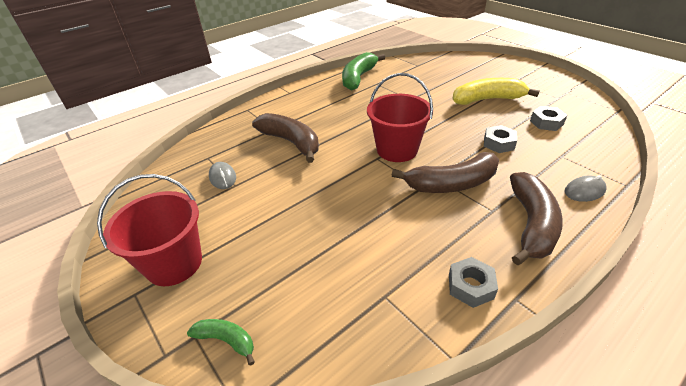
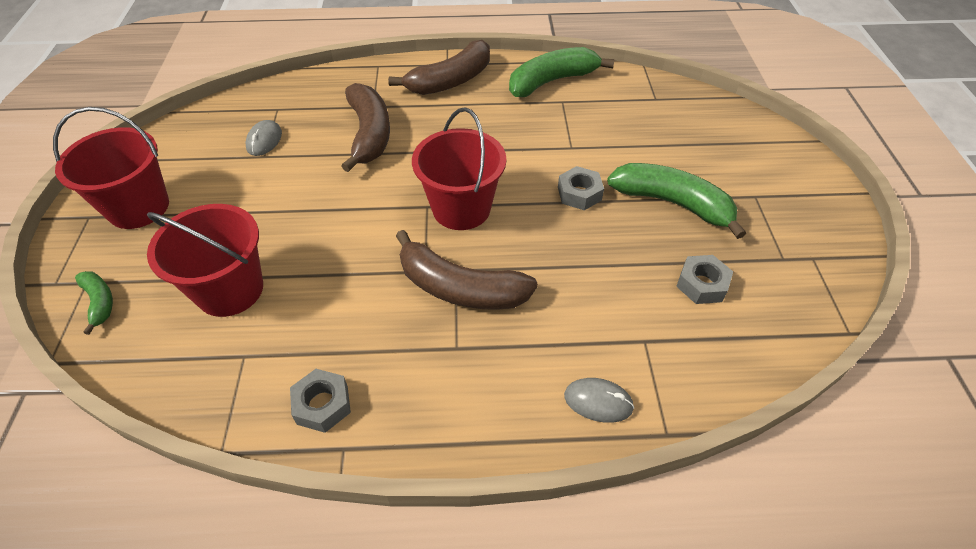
camera: 35 degrees right, 10 degrees up
yellow banana [452,78,540,105] -> green banana [607,163,746,239]
grey nut [484,125,517,153] -> grey nut moved to [558,166,604,210]
brown banana [510,172,563,265] -> brown banana moved to [388,40,490,95]
none -> red bucket [147,204,263,317]

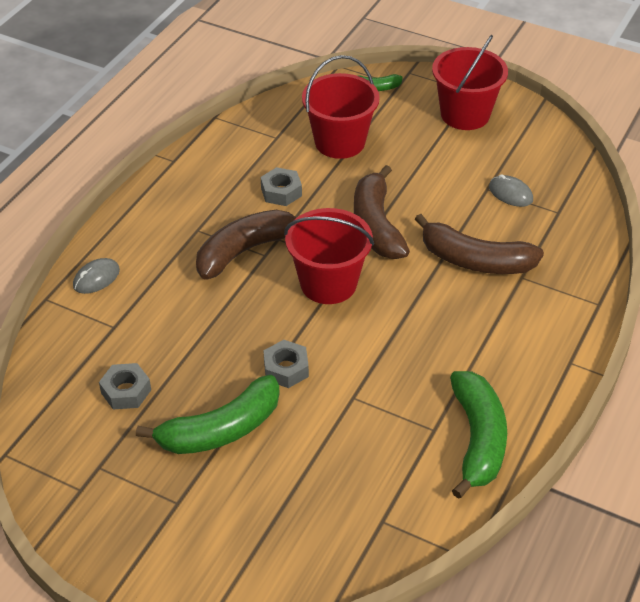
camera: 120 degrees right, 5 degrees down
grey nut [290,369,351,433] -> grey nut moved to [261,167,302,206]
brown banana [388,40,490,95] -> brown banana moved to [354,165,410,259]

